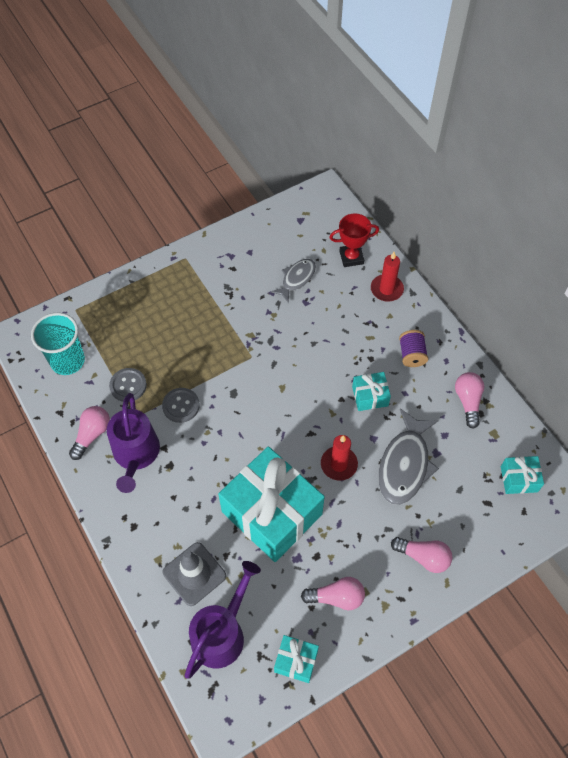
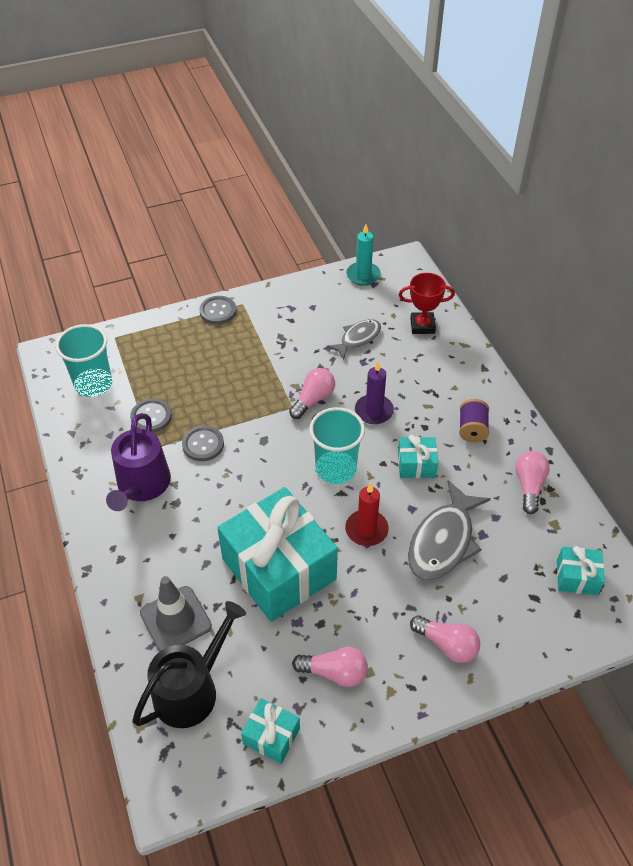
camera: 10 degrees right, 10 degrees down
pink light bulb [69,406,110,460] -> pink light bulb moved to [289,368,335,419]
purple watering can [185,561,261,679] -> black watering can [132,601,246,728]
red candle [371,252,404,301] -> none
none -> grey button [199,296,236,324]
none -> turquoise cup [309,407,365,484]
none -> turquoise candle [346,224,381,286]
none -> purple candle [355,362,394,424]

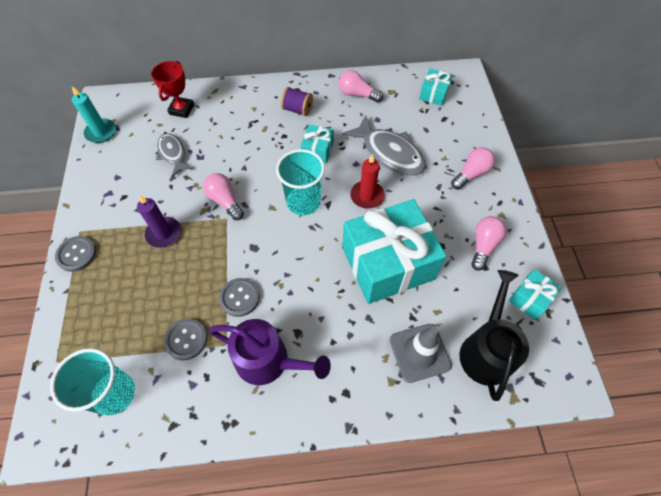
camera: 75 degrees left, 10 degrees up
black watering can [132,601,246,728] -> black watering can turned 45 degrees clockwise [459,270,529,401]
purple candle [355,362,394,424] -> purple candle moved to [137,195,181,248]

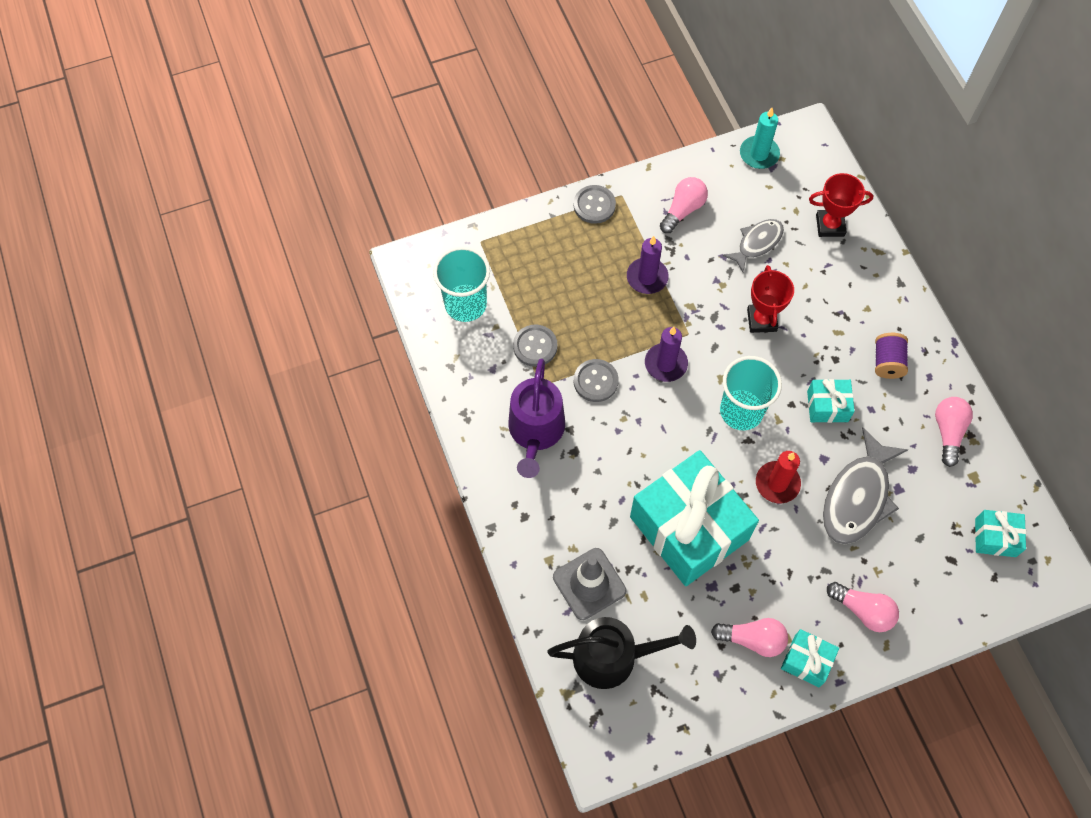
camera: 75 degrees right, 5 degrees up
pink light bulb [203,173,244,220] -> pink light bulb moved to [660,177,708,233]
turquoise gift [508,269,562,320] -> turquoise gift moved to [781,629,839,687]
none -> purple candle [645,327,688,382]
none -> red trophy [747,265,794,333]

